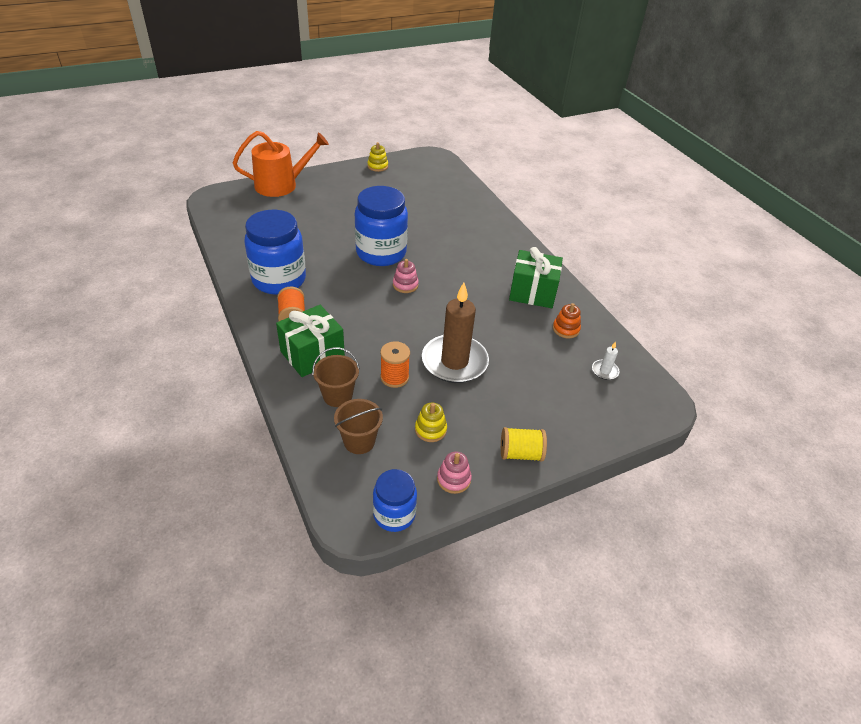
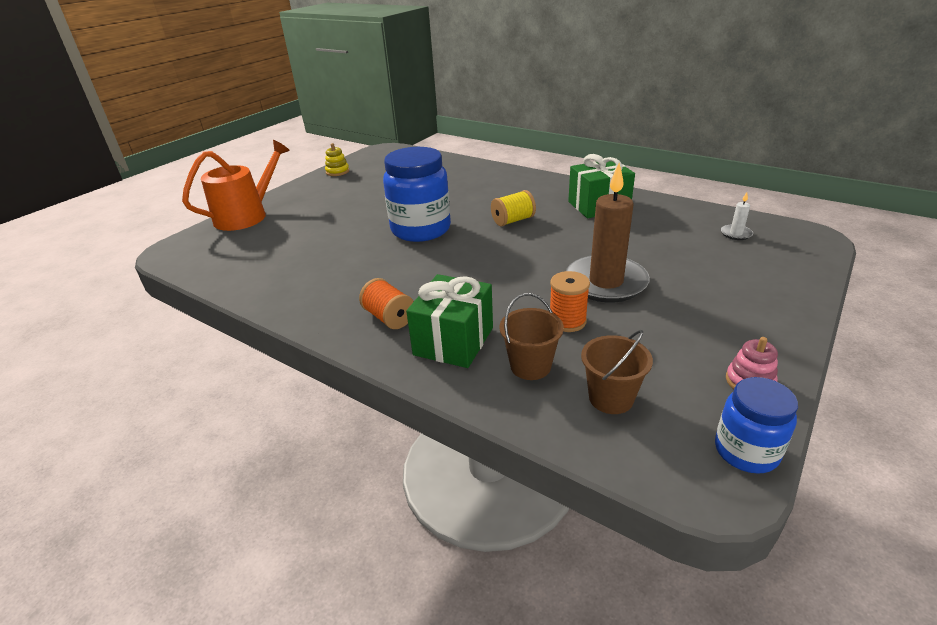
camera: 25 degrees left, 10 degrees down
blue jar [244,210,306,295] -> none
pink stacking toy [393,259,419,293] -> none
yellow stacking toy [415,403,447,442] -> none
yellow spool [501,427,547,462] -> yellow spool moved to [491,190,536,227]
orange stacking toy [553,303,581,338] -> none

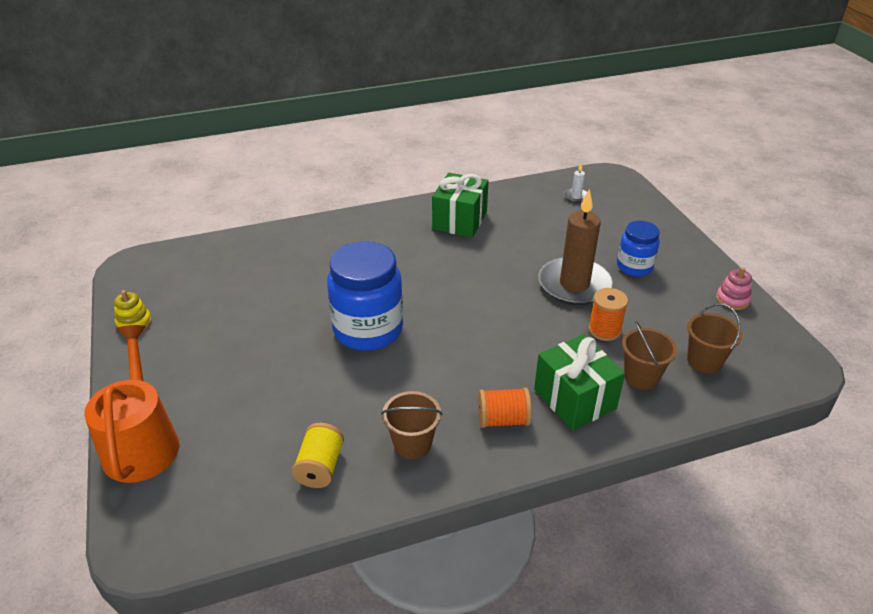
camera: 55 degrees left, 5 degrees up
yellow spool [491,190,536,227] -> yellow spool moved to [292,423,344,488]
blue jar [715,377,798,474] -> blue jar moved to [617,221,660,277]
none -> brown bucket [381,391,442,459]

